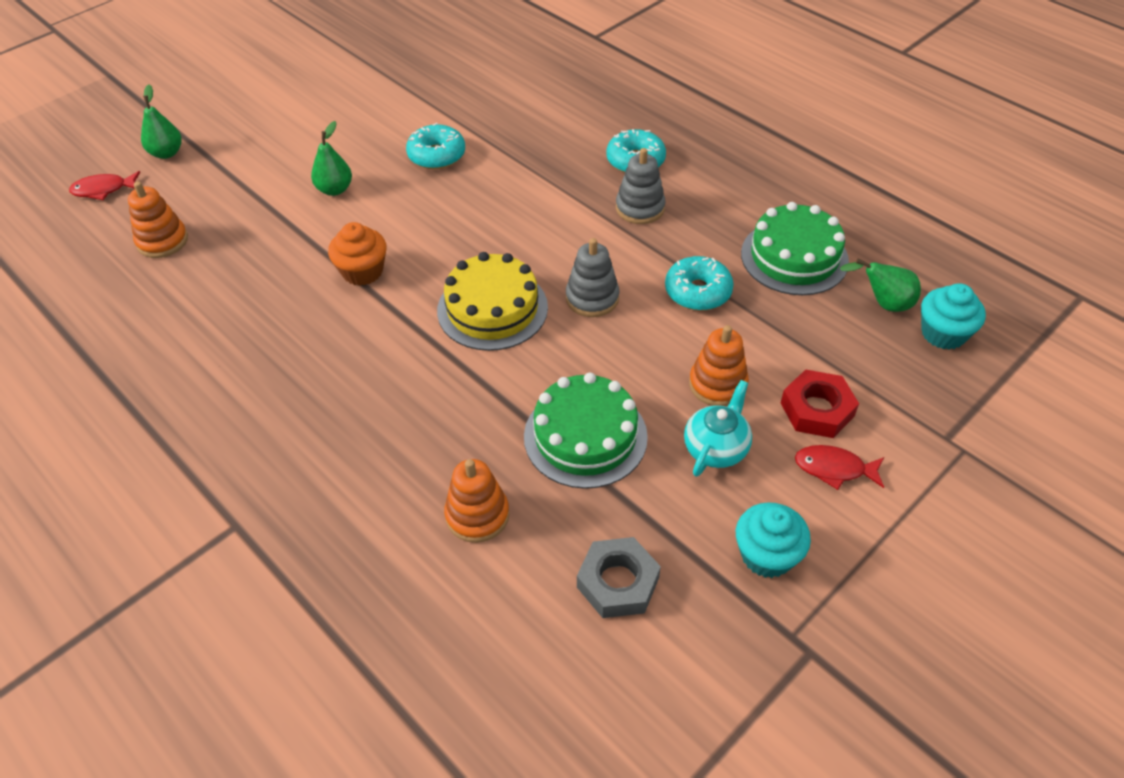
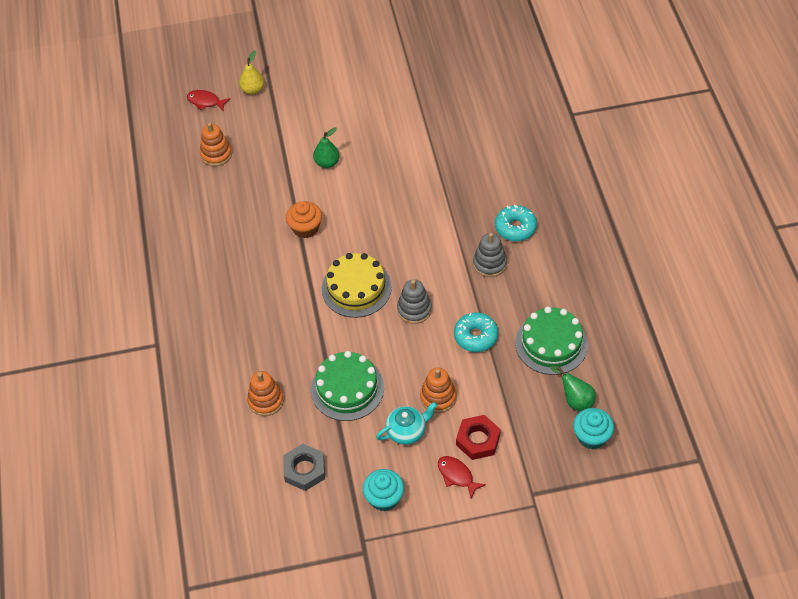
camera: 35 degrees right, 5 degrees up
green pear [141,84,182,159] -> yellow pear [239,50,264,95]
turquoise donut [406,123,465,169] -> none

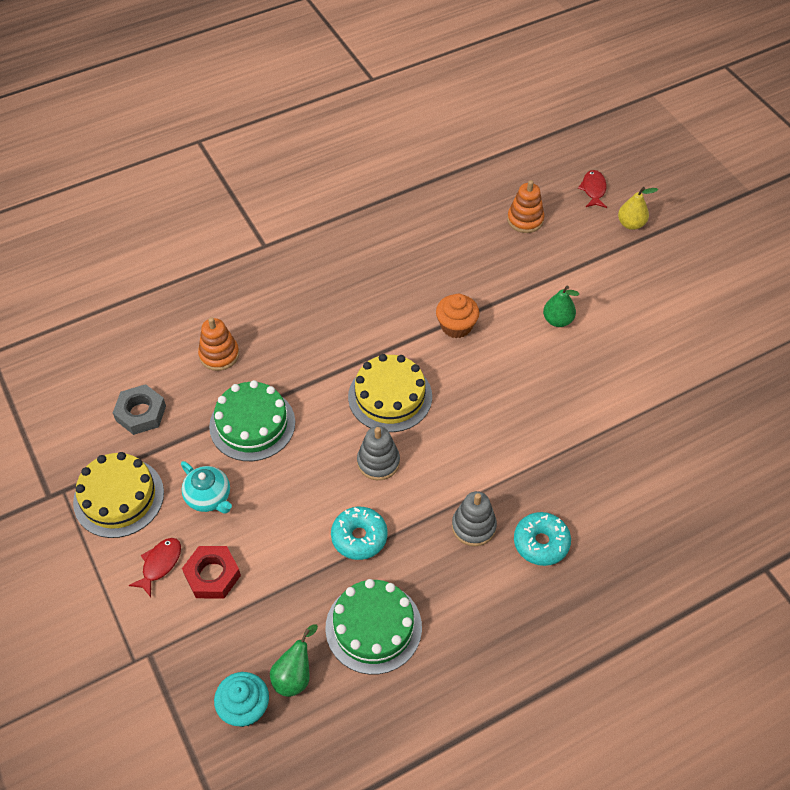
camera: 70 degrees right, 0 degrees up
turquoise cupcake [363,469,404,511] -> yellow cake [73,452,164,538]
orange stacking toy [420,368,457,413] -> none

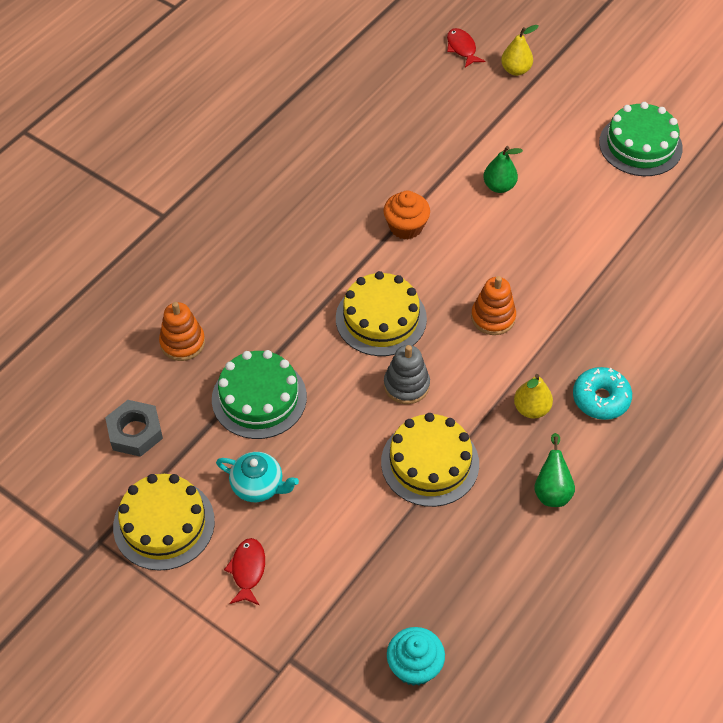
camera: 25 degrees left, 0 degrees up
red nut [182,546,241,598] -> none
green pear [270,624,318,697] -> green pear moved to [534,433,575,507]
green cake [325,579,422,675] -> green cake moved to [599,102,683,176]
turquoise donut [331,507,388,560] -> yellow cake [381,413,479,507]
grey stacking toy [452,491,497,546] -> yellow pear [514,374,553,419]
orange stacking toy [507,180,544,233] -> orange stacking toy moved to [471,276,516,335]

